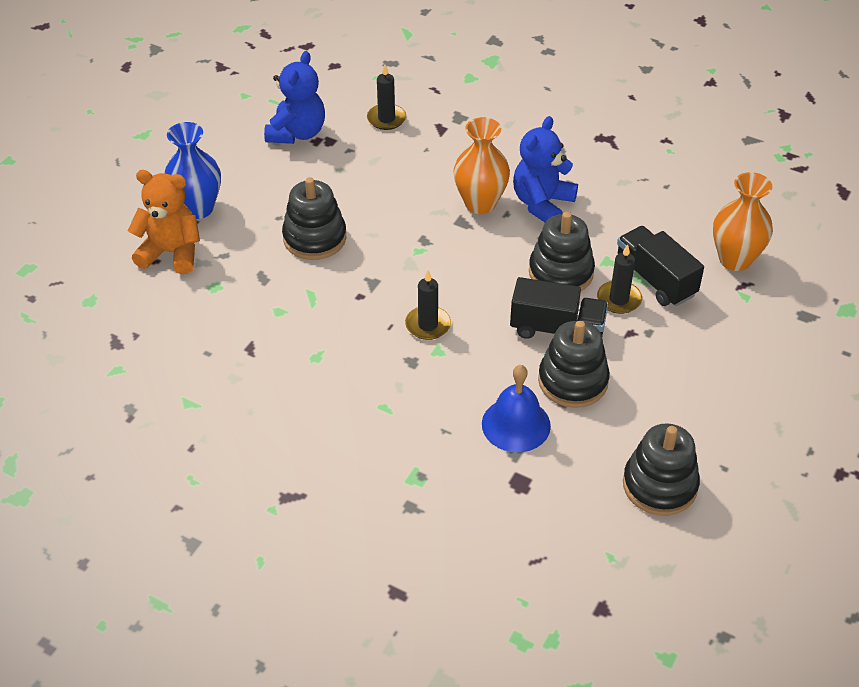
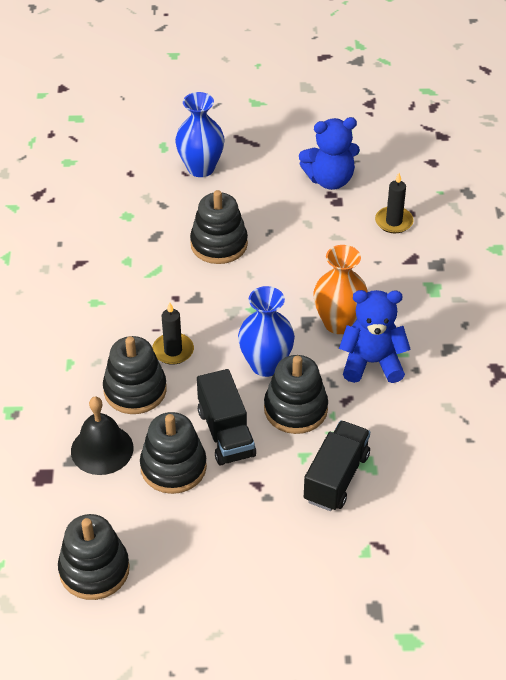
camera: 60 degrees right, 0 degrees up
orange teddy bear [128,170,200,274] -> none
blue bell [482,365,551,452] -> black bell [71,396,134,475]
black candle [597,244,642,314] -> none
orange vase [713,172,773,271] -> none
none -> black stacking toy [103,336,167,414]
none -> blue vase [238,286,295,377]

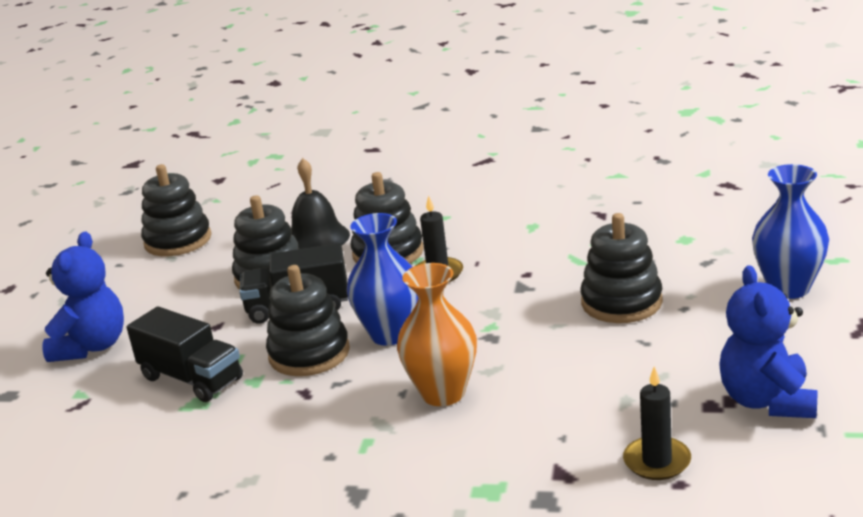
camera: 105 degrees right, 20 degrees down
blue teddy bear [339,290,411,383] -> blue teddy bear moved to [42,231,124,362]

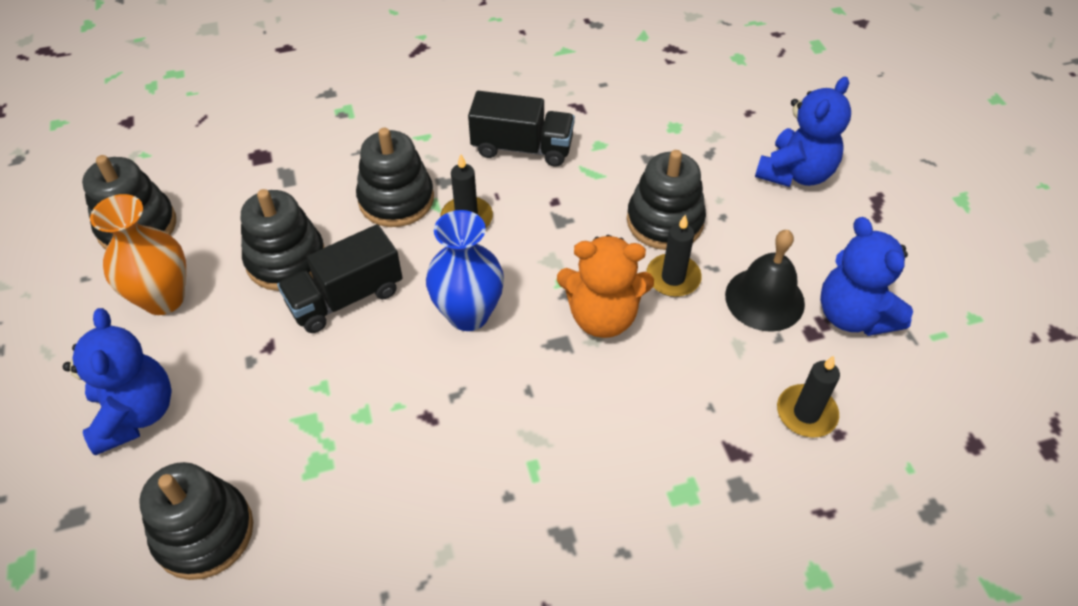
camera: 30 degrees left, 25 degrees up
black truck [127,306,243,402] -> black truck moved to [468,91,575,167]
black stacking toy [266,265,350,376] -> black stacking toy moved to [139,462,253,580]
black bell [291,158,350,249] -> black bell moved to [725,230,805,332]
orange vase [397,263,477,406] -> orange vase moved to [90,194,186,315]
blue vase [752,164,829,299] -> blue teddy bear [755,77,851,187]
none -> orange teddy bear [557,235,654,338]
none -> black candle [646,215,702,297]

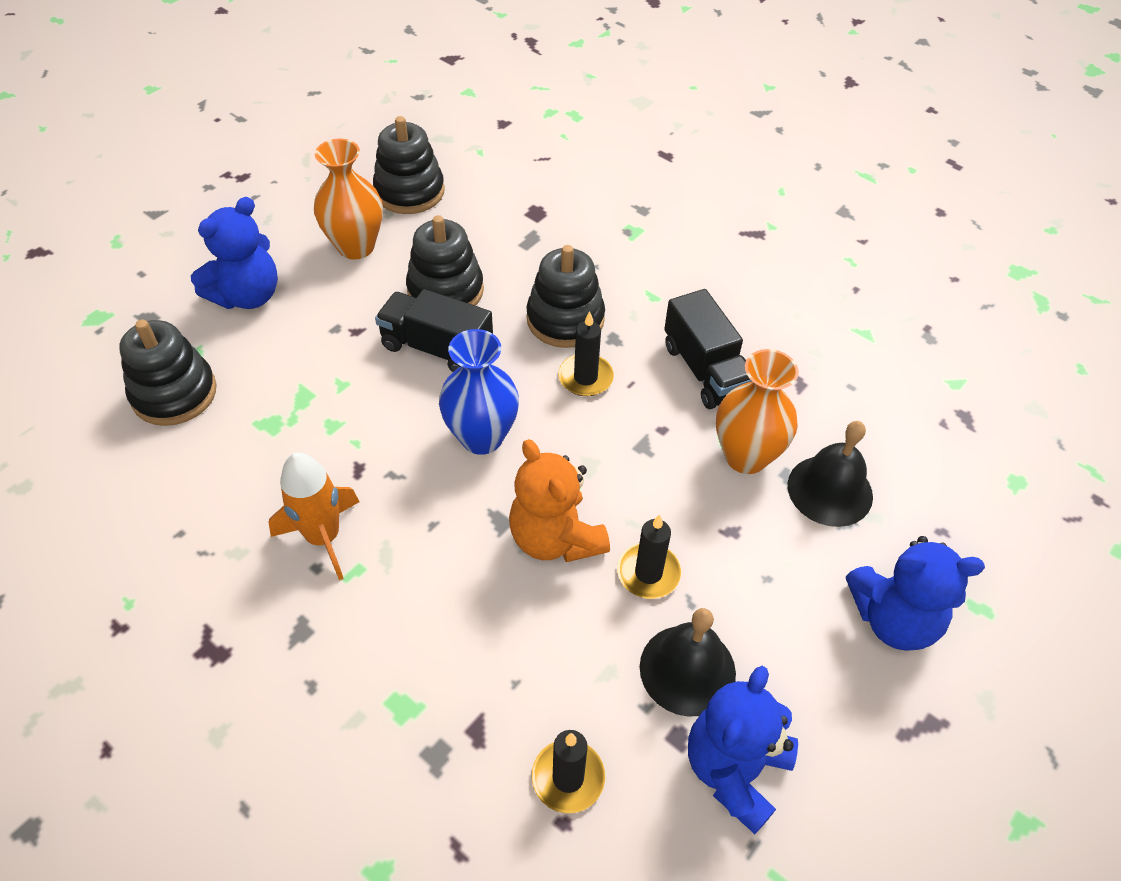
camera: 55 degrees right, 0 degrees up
black stacking toy [627,150,706,250] -> none
none -> orange rocket [268,452,360,580]
none -> orange vase [716,349,799,474]
none -> black bell [788,421,873,527]

